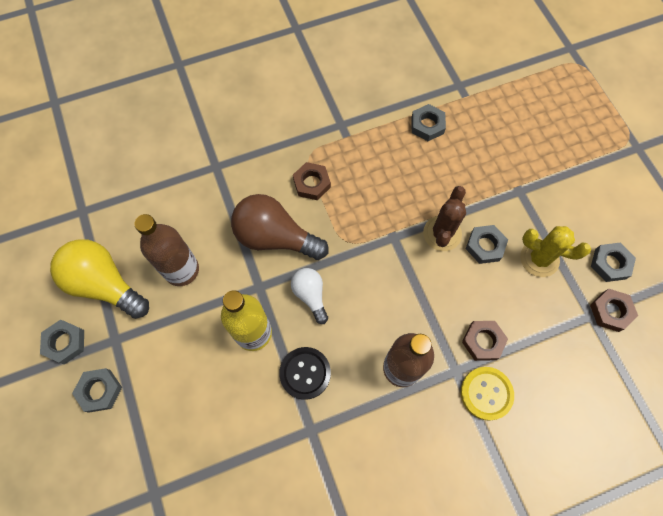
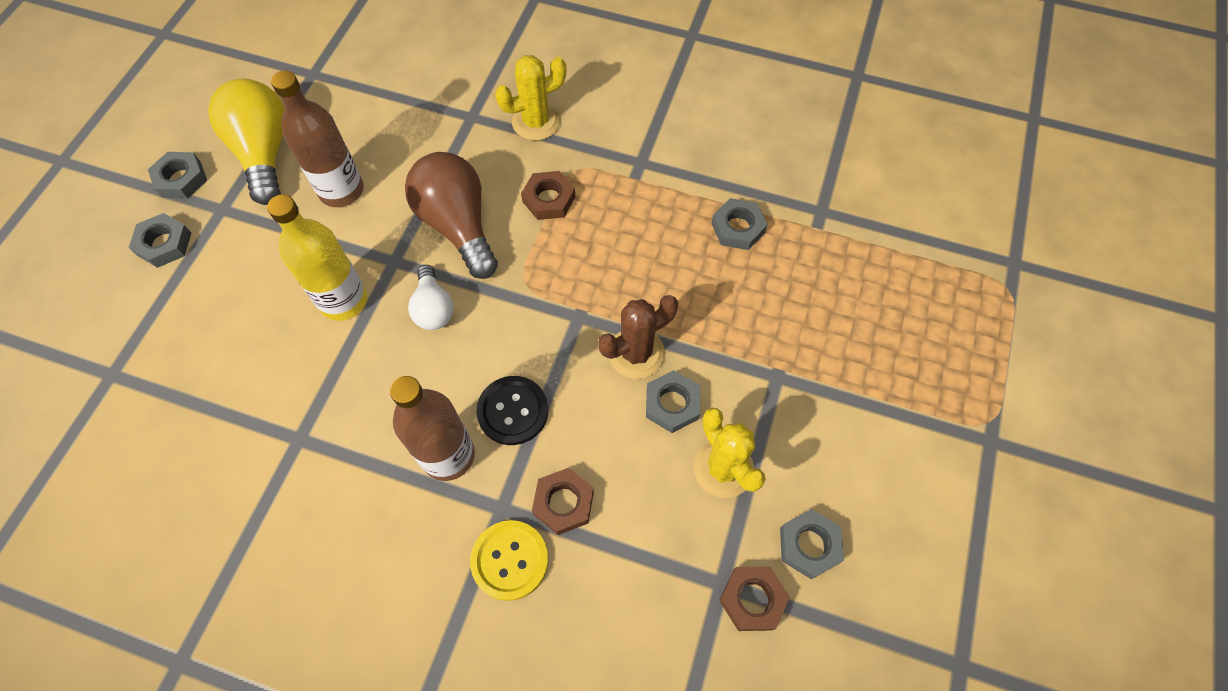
camera: 40 degrees right, 5 degrees down
black button [279,347,331,400] -> black button moved to [476,376,548,445]
white light bulb [291,268,328,324] -> white light bulb turned 150 degrees clockwise [408,265,454,330]
none -> yellow cactus [495,55,567,141]

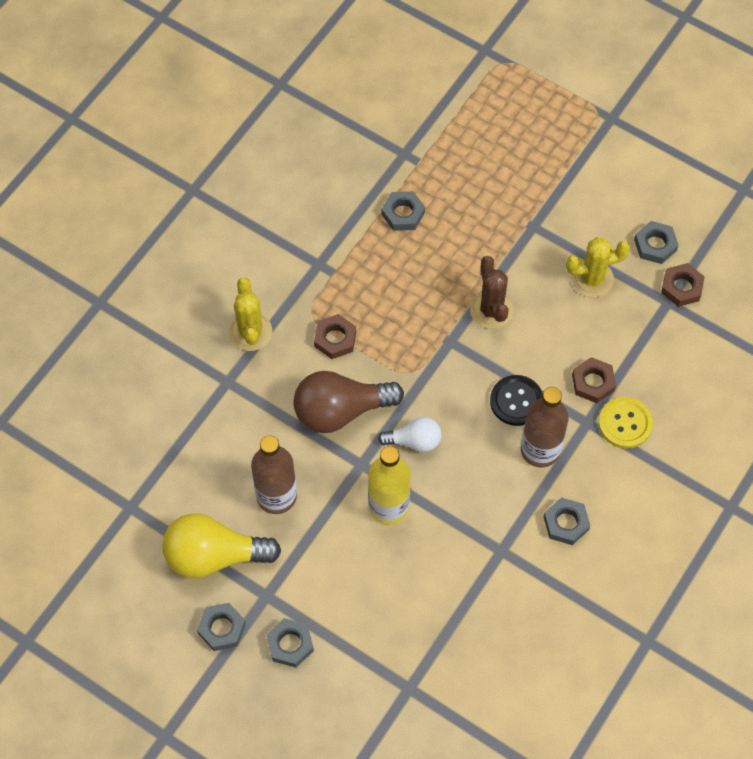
camera: 75 degrees left, 0 degrees up
grey nut [646,370,700,433] -> grey nut moved to [544,497,590,545]

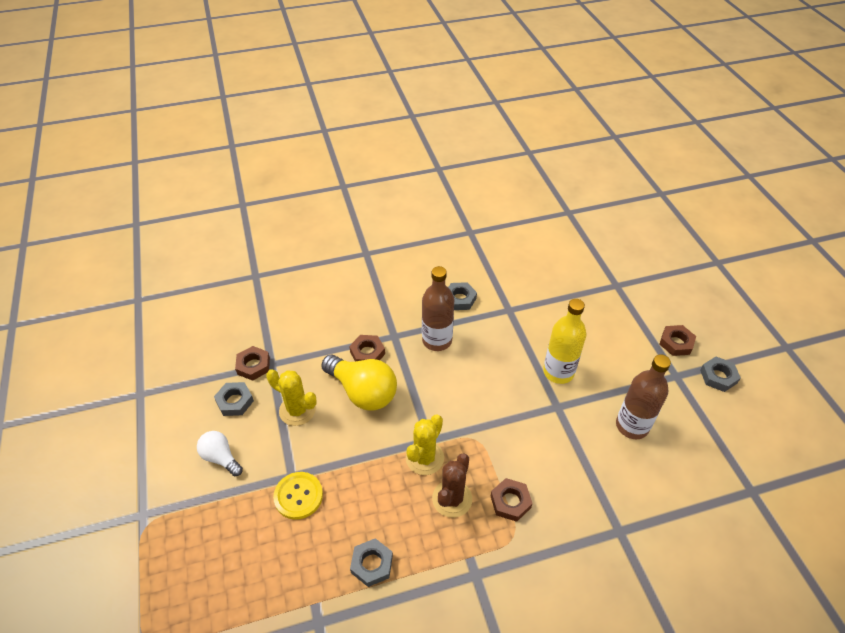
camera: 140 degrees left, 15 degrees down
yellow light bulb [163,513,281,578] -> yellow light bulb moved to [321,355,397,411]
yellow cactus [229,277,272,351] -> yellow cactus moved to [406,414,444,475]
grey nut [267,618,314,668] -> brown nut [659,325,696,356]
brown light bulb [293,371,404,433] -> none
white light bulb [378,417,442,452] -> white light bulb moved to [197,431,243,476]
brown cactus [470,256,513,329] -> brown cactus moved to [432,453,472,518]
black button [490,375,543,426] -> none
yellow button [598,397,653,449] -> yellow button moved to [273,472,323,520]

